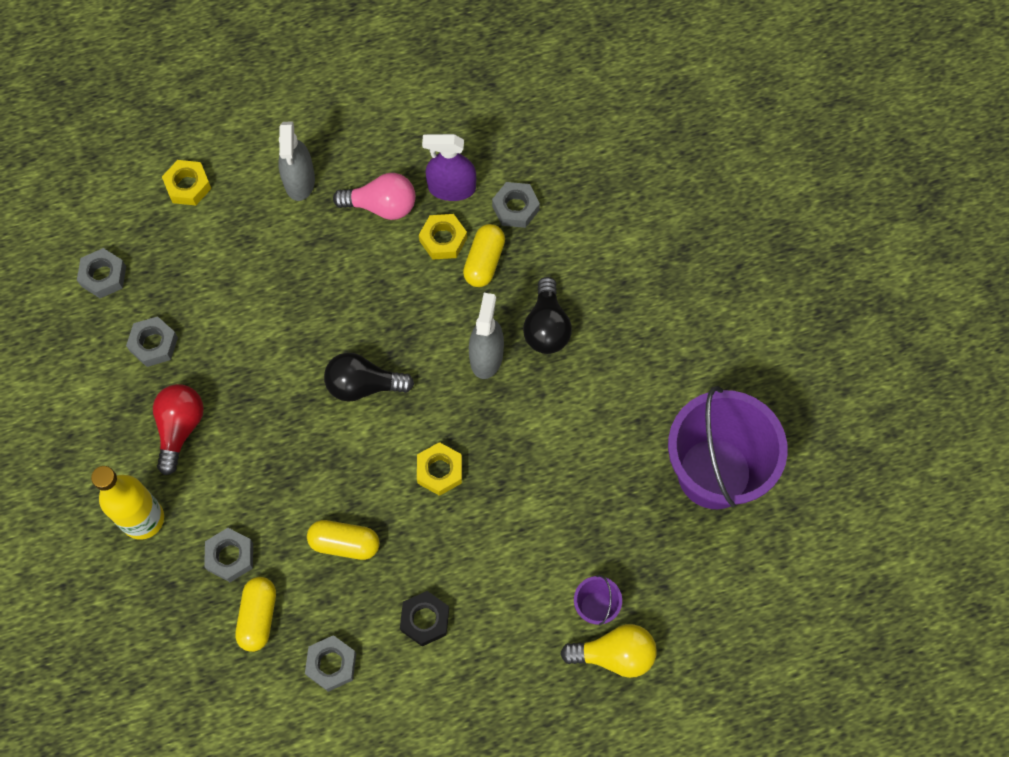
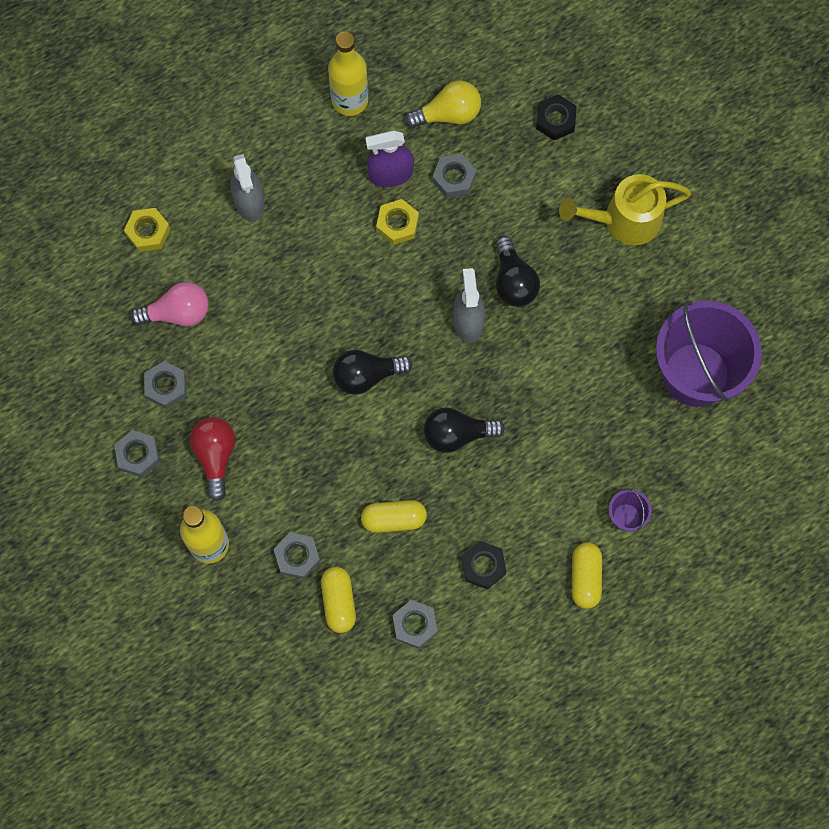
camera: 15 degrees left, 5 degrees up
grey nut [77,248,126,298] -> grey nut moved to [114,430,160,477]
pink light bulb [333,173,416,220] -> pink light bulb moved to [130,282,209,326]
yellow nut [417,442,462,496] -> black light bulb [424,407,505,453]
yellow capsule [463,224,505,287] -> yellow capsule moved to [572,542,602,609]
yellow light bulb [561,624,657,678] -> yellow light bulb moved to [405,81,481,128]
none -> yellow bottle [328,32,368,116]
none -> black nut [536,94,577,140]
none -> yellow watering can [559,174,691,245]

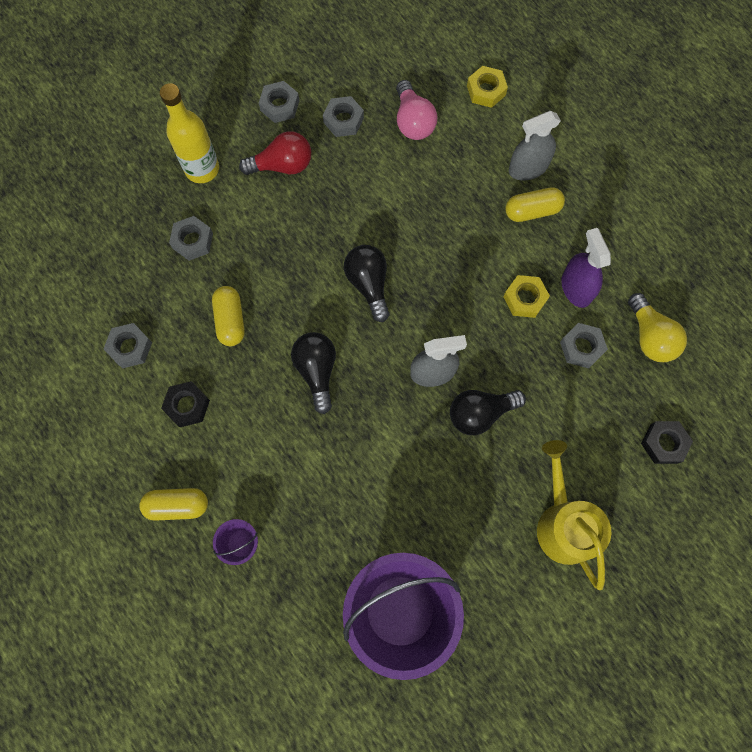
camera: 85 degrees right, 0 degrees up
yellow capsule [321,567,356,633] -> yellow capsule moved to [505,187,565,222]
yellow bottle [328,32,368,116] -> none

